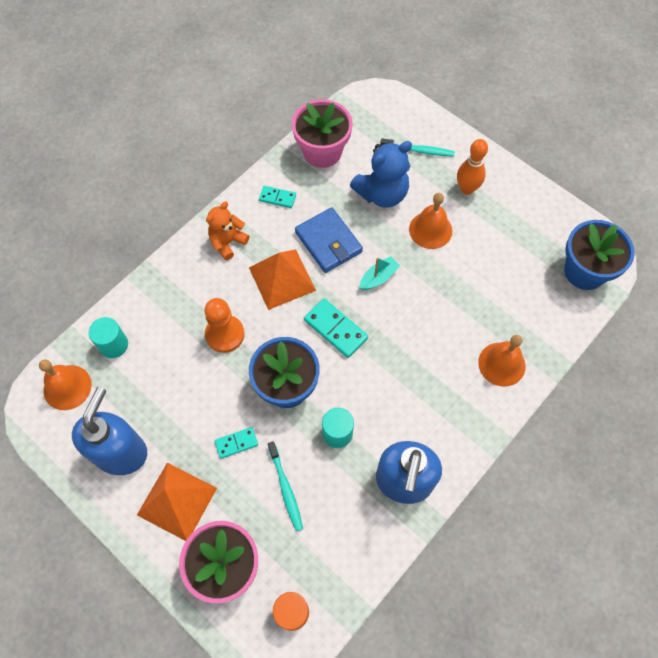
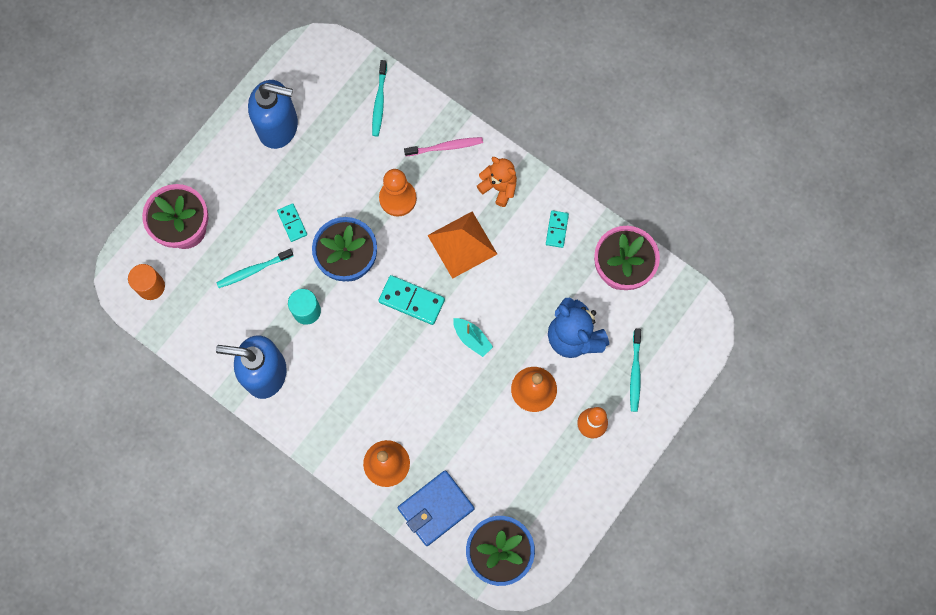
camera: 85 degrees right, 10 degrees up
orange bell [39,360,92,410] -> none
turquoise cylinder [88,317,128,358] -> turquoise toothbrush [372,60,387,136]
orange pyramid [137,463,217,541] -> none
blue wallet [295,207,363,273] -> blue wallet moved to [397,470,474,546]
turquoise domino [304,298,368,358] -> turquoise domino turned 75 degrees clockwise [379,275,445,325]
none -> pink toothbrush [404,137,483,156]

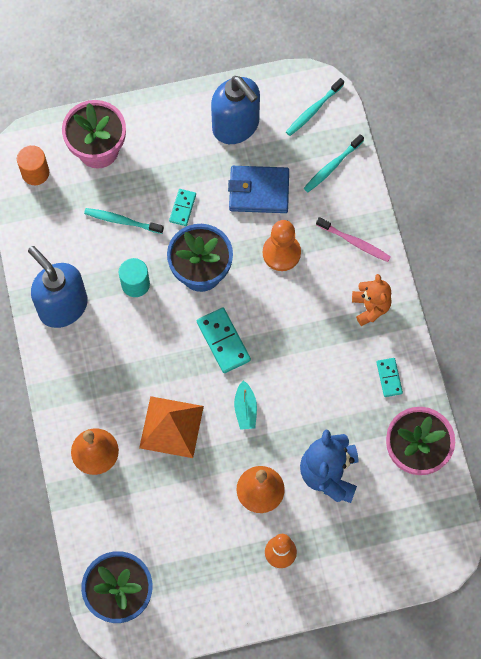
camera: 40 degrees right, 5 degrees down
blue wallet [397,470,474,546] -> blue wallet moved to [228,166,289,213]
orange pyramid [427,212,497,279] -> orange pyramid moved to [139,396,204,458]
turquoise domino [546,210,569,248] -> turquoise domino turned 60 degrees counterclockwise [376,358,403,397]
turquoise toothbrush [630,329,641,412] -> turquoise toothbrush moved to [286,78,344,136]

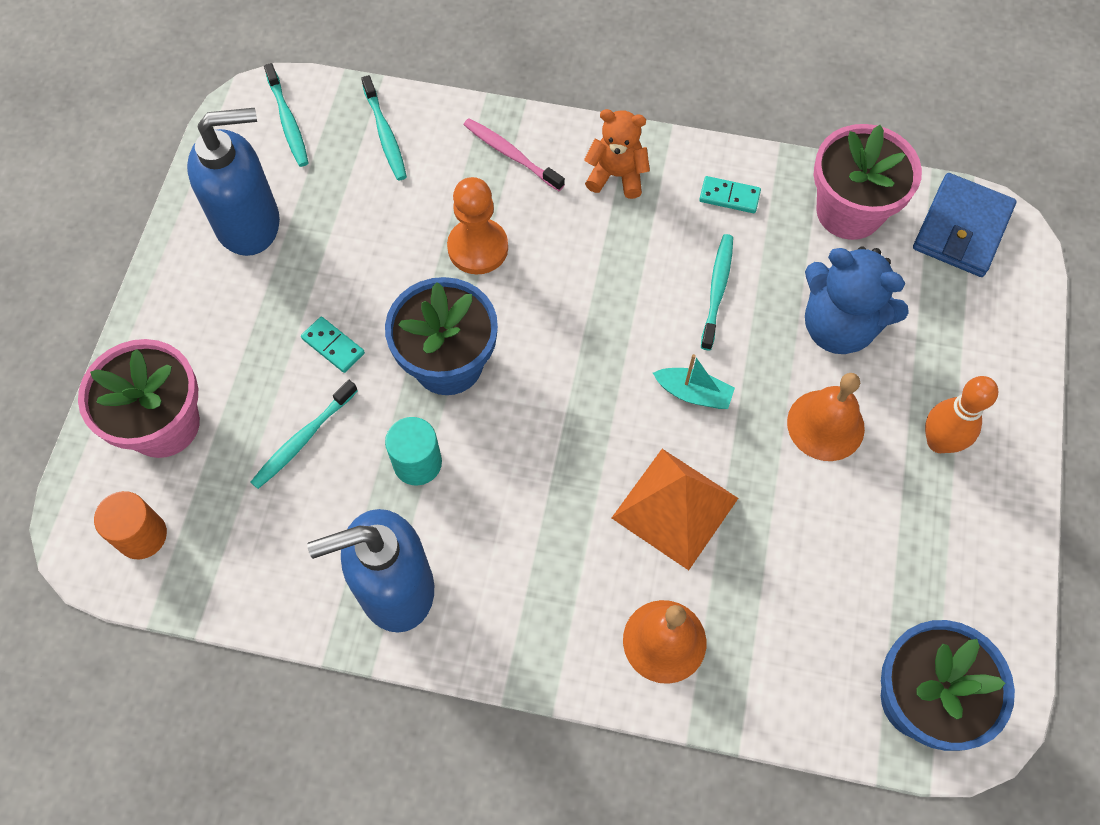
camera: 65 degrees left, 5 degrees down
turquoise domino [197,308,251,373] -> none
blue wallet [228,166,289,213] -> blue wallet moved to [913,173,1016,277]
pink toothbrush [316,217,391,262] -> pink toothbrush turned 105 degrees counterclockwise [464,118,565,191]
none -> turquoise toothbrush [701,234,733,350]

